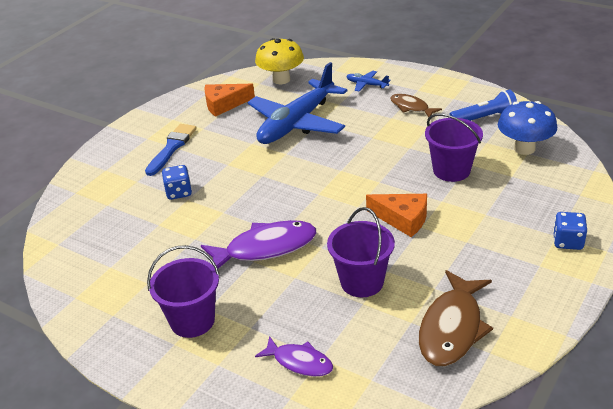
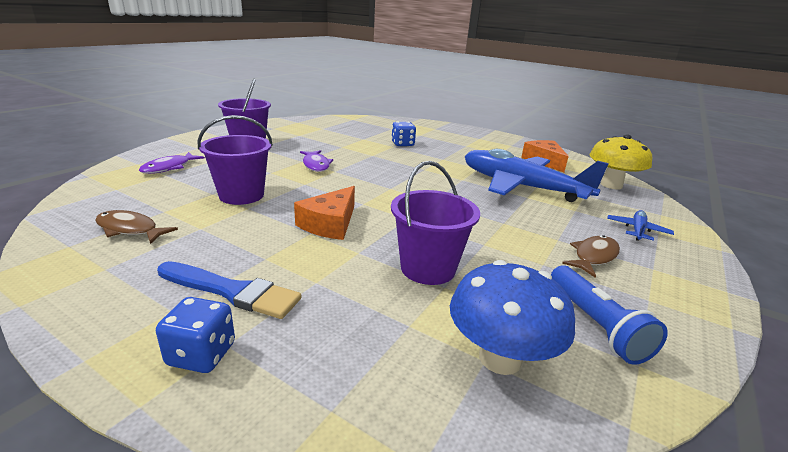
camera: 85 degrees right, 10 degrees down
blue brush [145,124,197,176] -> blue brush moved to [157,261,301,319]
purple fish [201,220,316,268] -> purple fish [300,150,333,172], size x0.59
brown fish [419,270,493,366] -> brown fish [95,210,178,244], size x0.59

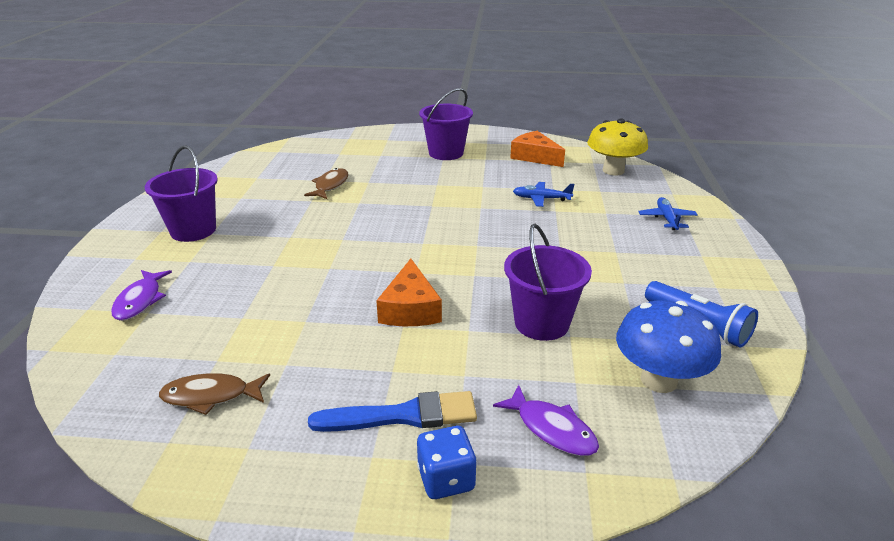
camera: 25 degrees left, 5 degrees up
purple bucket [198,115,273,205] -> purple bucket moved to [419,88,473,160]
purple fish [300,150,333,172] -> purple fish moved to [493,385,599,456]
blue dice [391,122,416,146] -> none
blue plane [465,149,609,202] -> blue plane [513,182,574,207], size x0.40
brown fish [562,235,620,278] -> brown fish moved to [304,168,349,199]

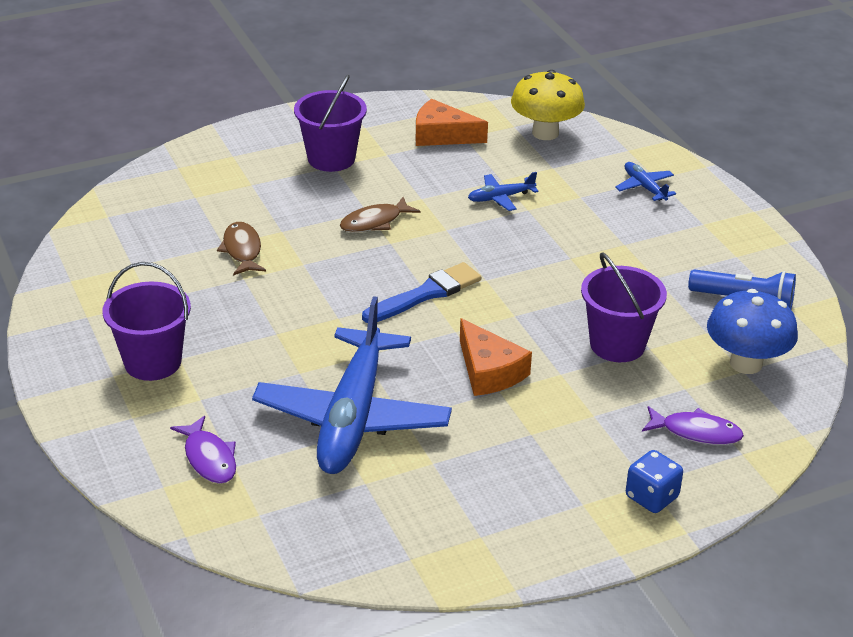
camera: 30 degrees left, 5 degrees up
brown fish [159,373,270,415] -> brown fish moved to [340,197,420,233]
blue brush [308,391,477,432] -> blue brush moved to [362,262,481,323]
none -> blue plane [252,296,452,474]

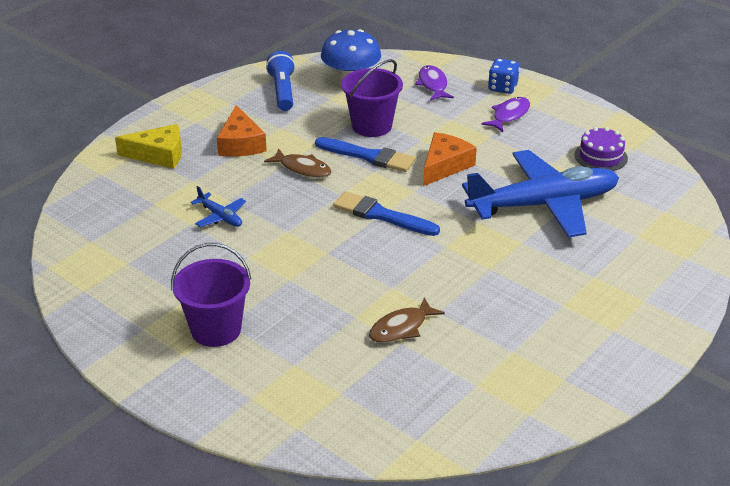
camera: 115 degrees left, 0 degrees up
purple bucket [102,262,191,381] -> none
purple fish [170,416,236,484] -> purple fish moved to [481,97,530,132]
brown fish [340,197,420,233] -> brown fish moved to [264,149,332,178]
orange cheese [416,99,488,146] -> orange cheese moved to [217,105,267,157]
yellow mushroom [511,70,585,140] -> none
blue plane [615,162,676,201] -> yellow cheese [115,124,182,169]
none -> blue brush [315,137,415,172]
none -> purple cake [575,127,628,171]

